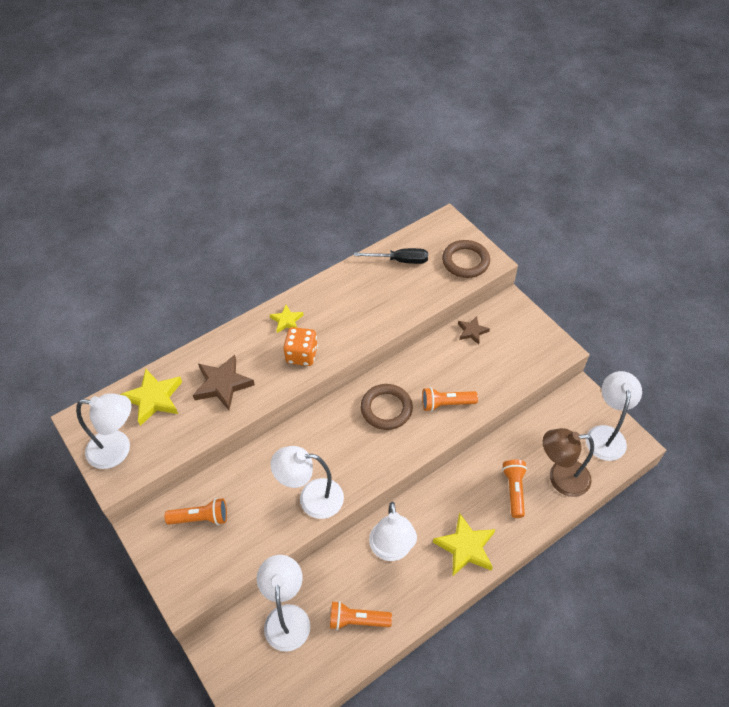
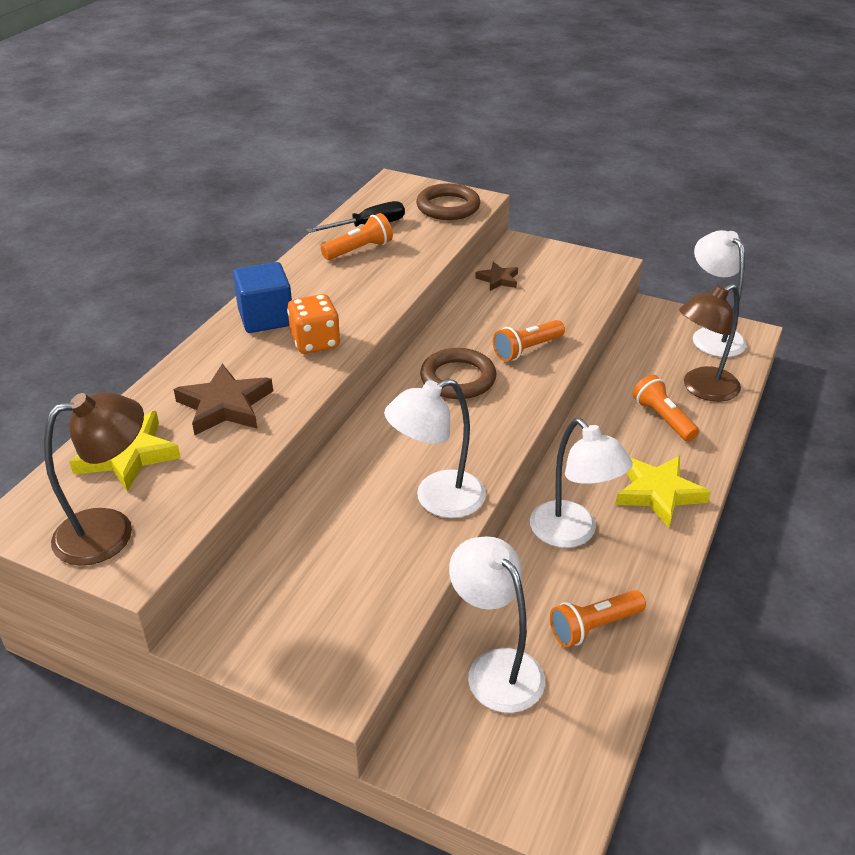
camera: 30 degrees left, 15 degrees down
white lamp [76,393,131,469] -> brown lamp [44,392,144,566]
orange flashlight [165,498,227,525] -> orange flashlight moved to [321,213,393,260]
yellow star [270,305,304,333] -> blue cube [233,262,292,333]

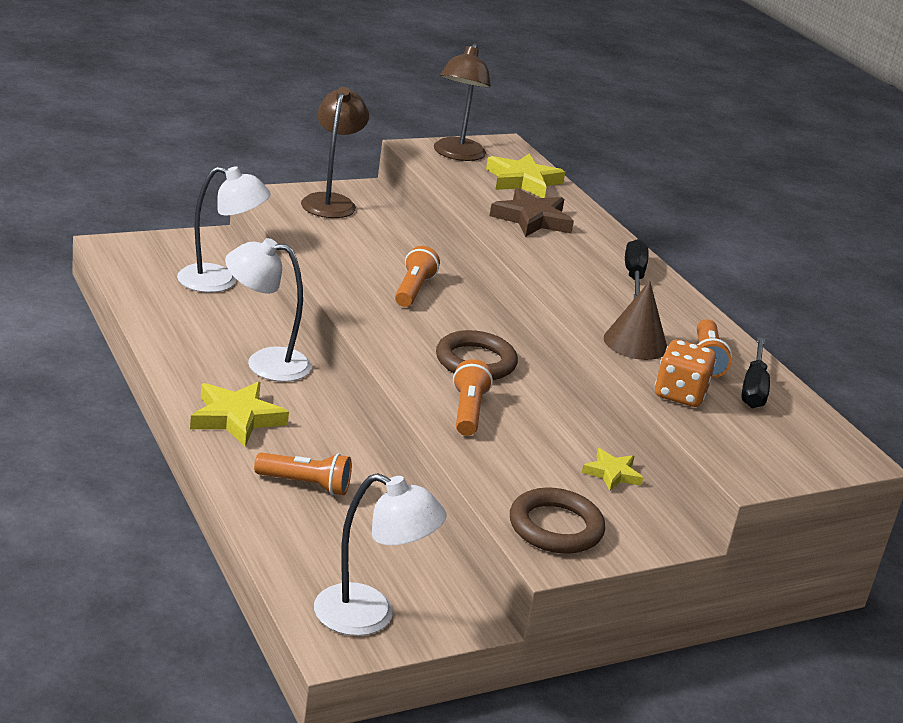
camera: 125 degrees right, 10 degrees down
blue cube [233,262,292,333] -> black screwdriver [625,239,649,299]
orange dice [287,294,340,354] -> orange dice moved to [655,339,717,407]
white lamp [384,379,486,518] -> none
brown ring [416,183,480,220] -> brown ring moved to [510,487,605,554]
brown star [475,262,518,291] -> yellow star [582,448,643,491]
orange flashlight [550,590,646,647] -> orange flashlight moved to [395,246,440,307]
brown lamp [679,284,741,402] -> brown lamp moved to [301,87,369,218]
none -> brown cone [604,281,667,360]

